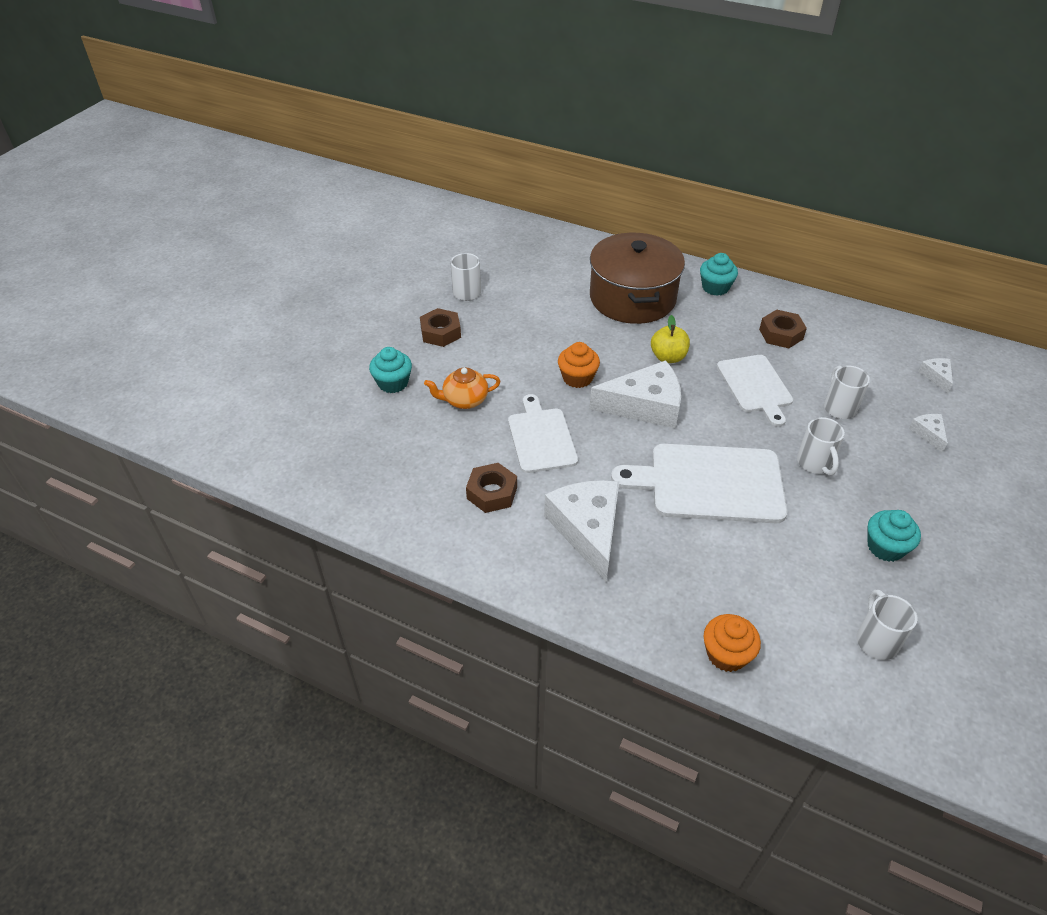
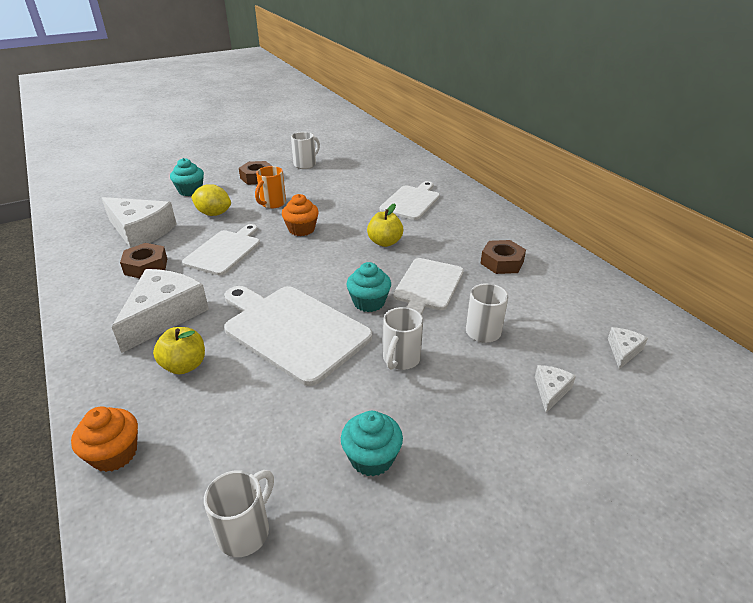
camera: 35 degrees right, 10 degrees down
orange teapot [424,367,501,409] -> yellow lemon [191,184,231,216]
white cheese [589,360,681,429] -> white cheese moved to [102,197,177,248]
brown pot [590,233,685,324] -> white cutting board [380,181,440,220]
turquoise cupcake [700,253,738,296] -> turquoise cupcake moved to [346,262,391,312]
none -> yellow apple [153,327,205,375]
none -> orange mug [255,166,286,209]

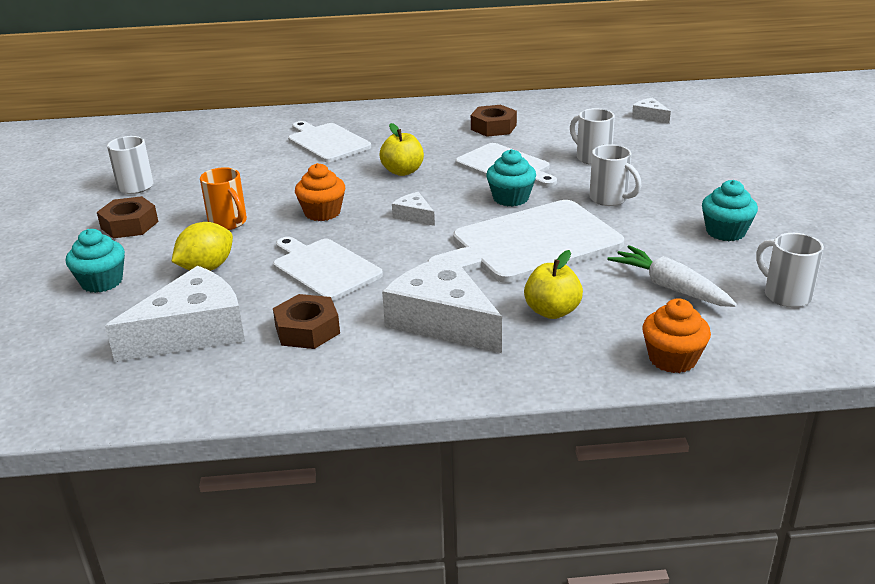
camera: 65 degrees left, 5 degrees down
white cheese [535,365,576,413] -> white cheese moved to [392,192,435,226]
none -> white carrot [607,245,737,307]

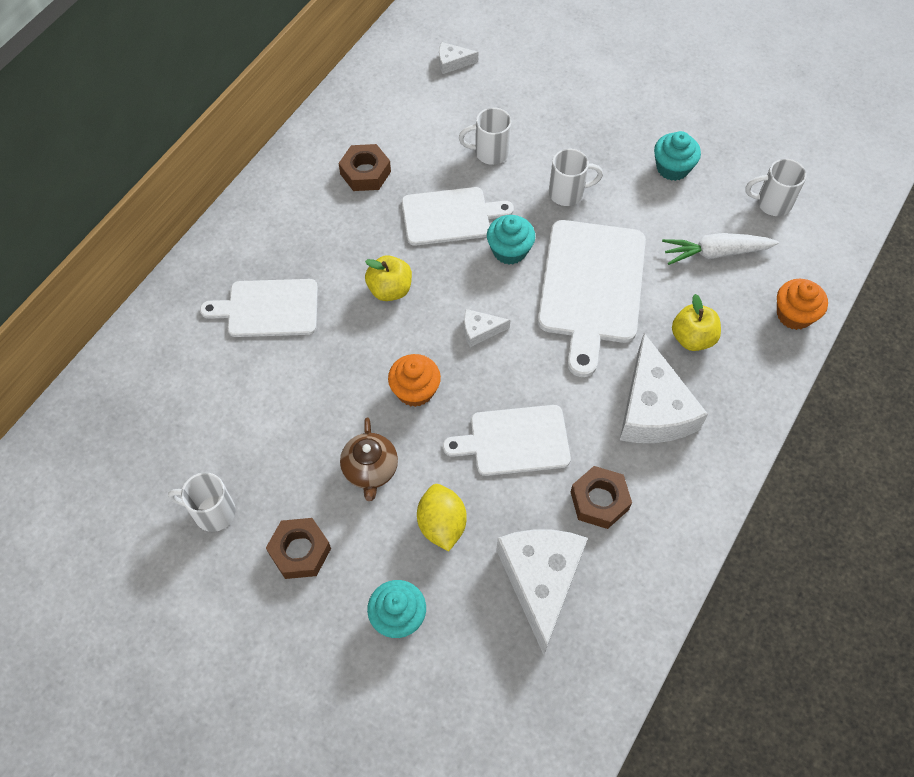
camera: 55 degrees left, 30 degrees up
orange mug [200,167,247,230] -> brown teapot [340,417,398,501]
white cheese [382,255,502,353] -> white cheese turned 90 degrees counterclockwise [620,333,708,443]

